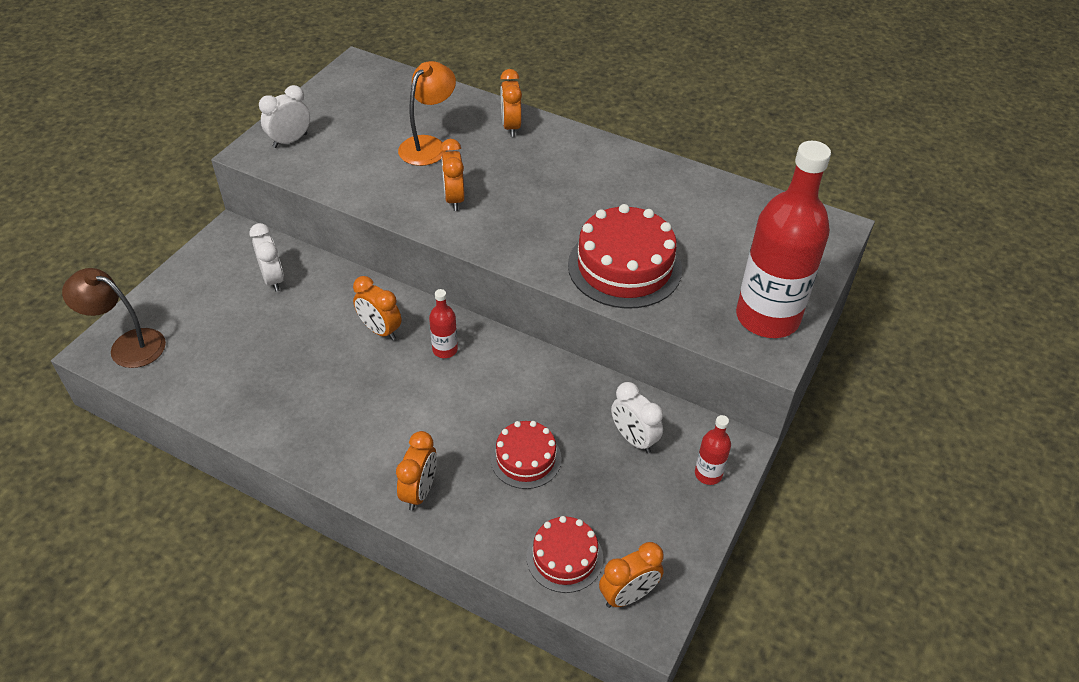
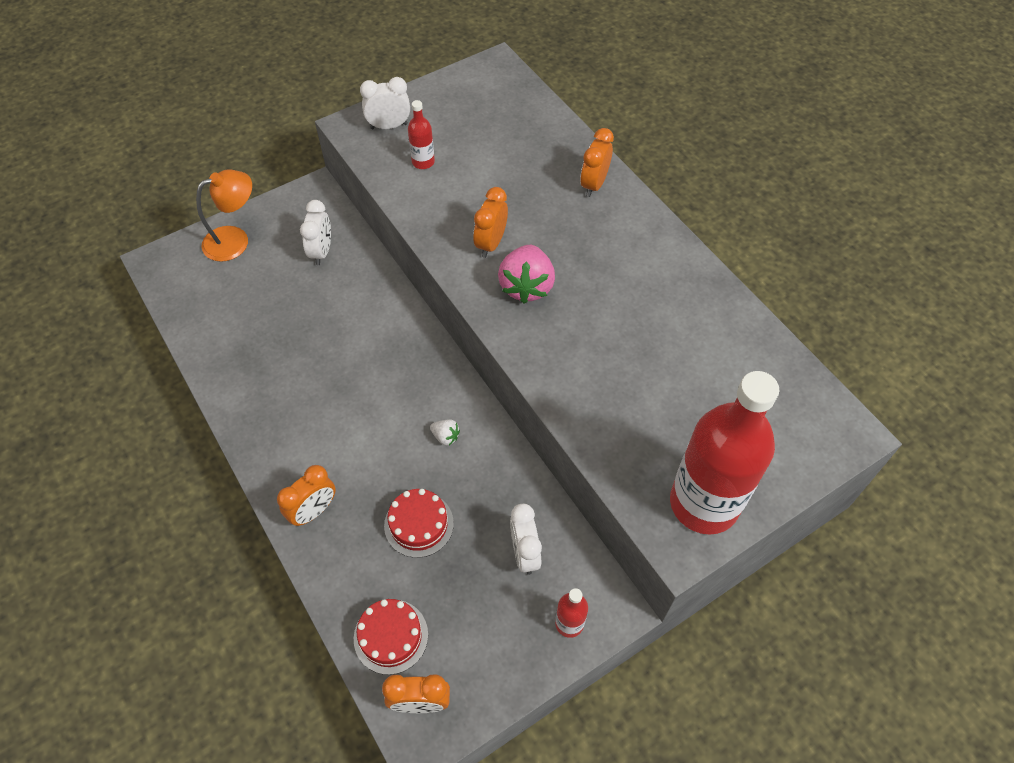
camera: 30 degrees right, 10 degrees up
brown lamp [62,268,166,368] -> none
orange clock [353,276,401,340] -> none
orange lamp [398,61,456,166] -> orange lamp moved to [196,170,252,262]
red bottle [429,289,458,358] -> red bottle moved to [408,100,435,169]
red cake [568,204,682,309] -> none
none -> white strawberry [430,419,460,445]
none -> pink strawberry [498,245,555,304]

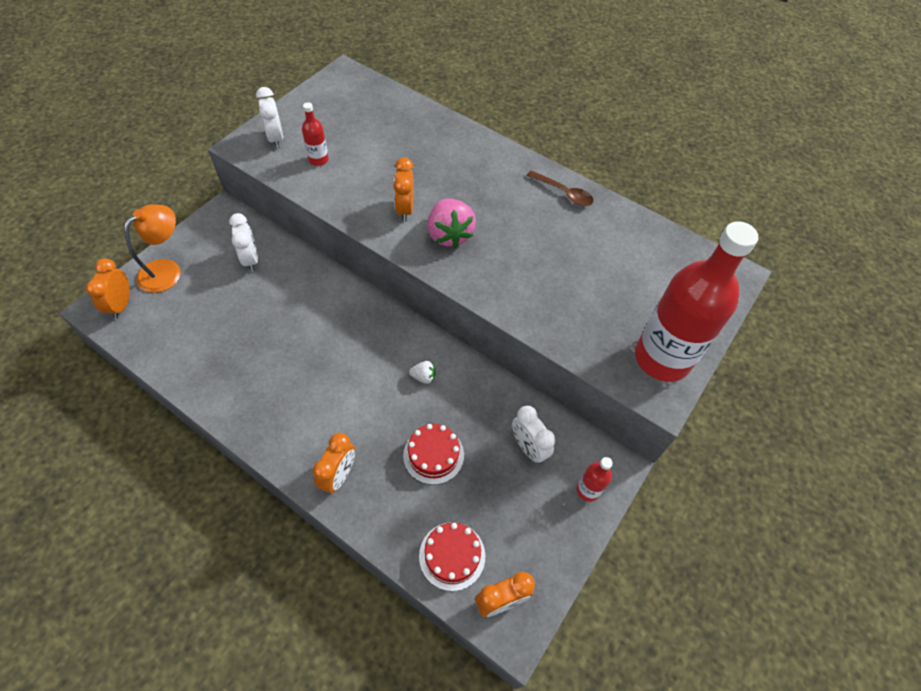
camera: 25 degrees left, 0 degrees up
white clock [360,77,410,129] -> white clock turned 105 degrees clockwise [256,87,283,149]
orange clock [580,128,614,197] -> orange clock moved to [86,258,130,319]
none -> brown spoon [527,170,594,206]

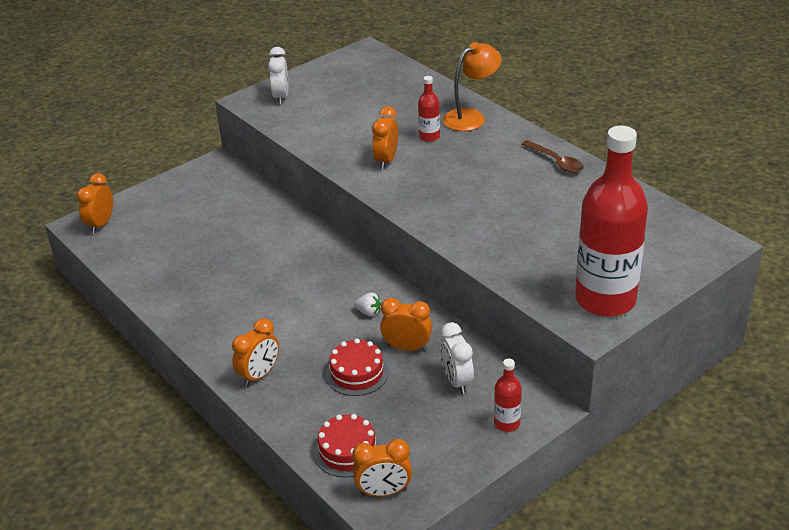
camera: 20 degrees right, 20 degrees down
orange lamp [124,204,180,293] -> orange lamp moved to [443,42,502,131]
white clock [229,213,258,271] -> none
red bottle [302,102,329,166] -> red bottle moved to [418,76,440,142]
pink strawberry [428,199,476,248] -> none
none -> orange clock [380,298,432,351]

